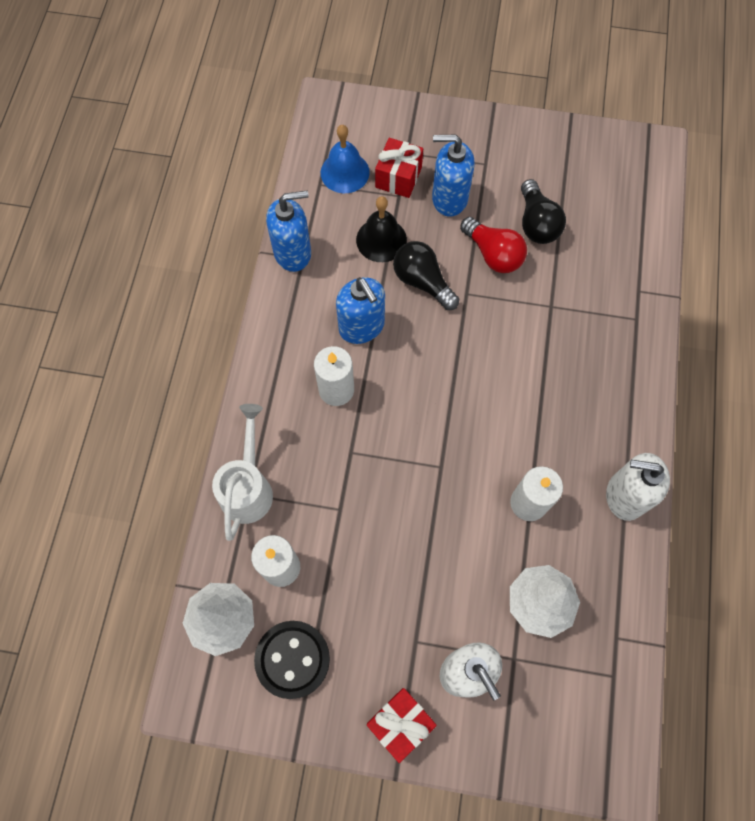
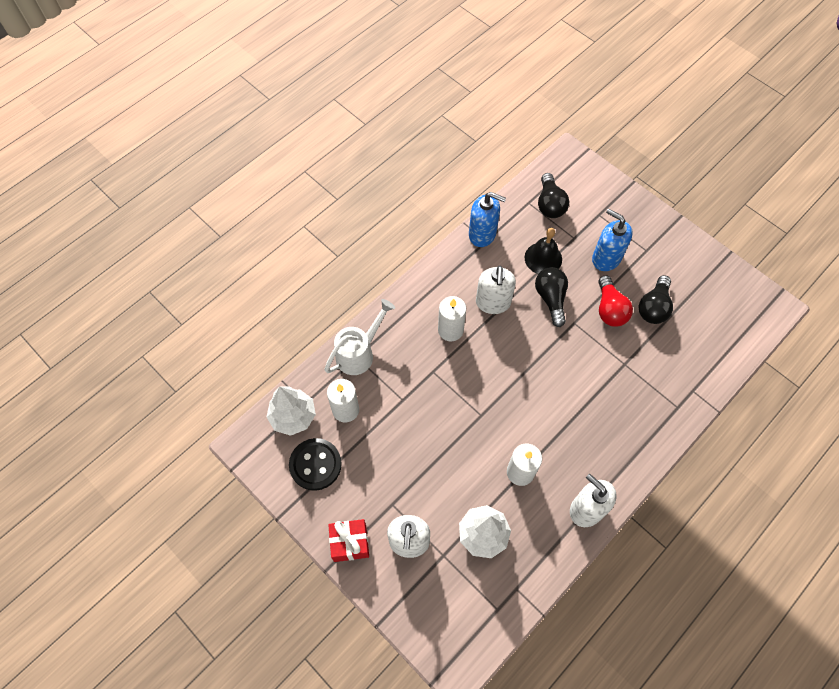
camera: 35 degrees right, 5 degrees down
blue bell [321,125,370,193] -> black light bulb [538,173,569,218]
blue soap dispenser [336,277,385,344] -> white soap dispenser [476,266,516,314]
red gift [375,138,423,198] -> none

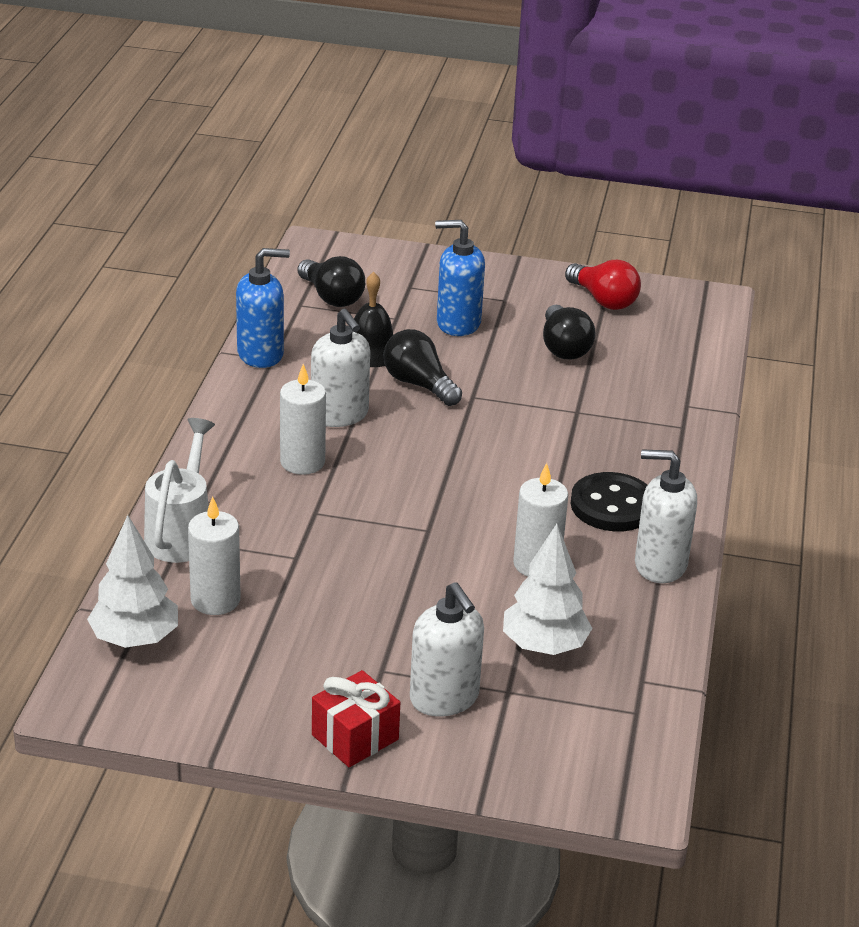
camera: 35 degrees left, 30 degrees down
black button [289,438,342,491] -> black button moved to [570,472,647,532]
red light bulb [598,275,633,327] -> red light bulb moved to [565,260,641,310]

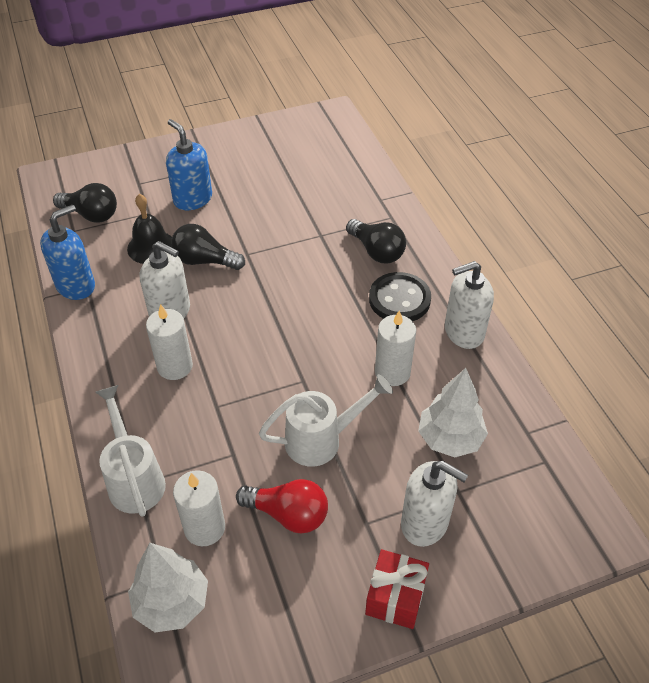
camera: 30 degrees left, 15 degrees up
blue soap dispenser [435,220,485,336] -> blue soap dispenser turned 75 degrees clockwise [166,119,212,210]
black light bulb [543,305,596,360] -> black light bulb moved to [346,219,406,264]
red light bulb [565,260,641,310] -> red light bulb moved to [236,479,328,533]
none -> white watering can [259,374,393,467]

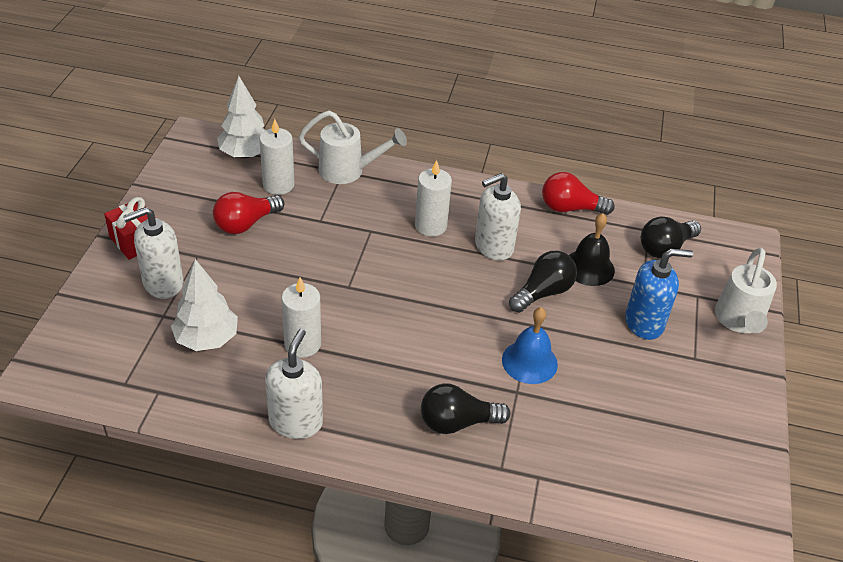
camera: 120 degrees right, 5 degrees down
blue soap dispenser [40,204,95,300] -> red light bulb [542,172,615,215]
white watering can [259,374,393,467] -> white watering can moved to [715,248,777,333]
black button [369,272,431,321] -> none
none -> blue bell [502,307,558,384]

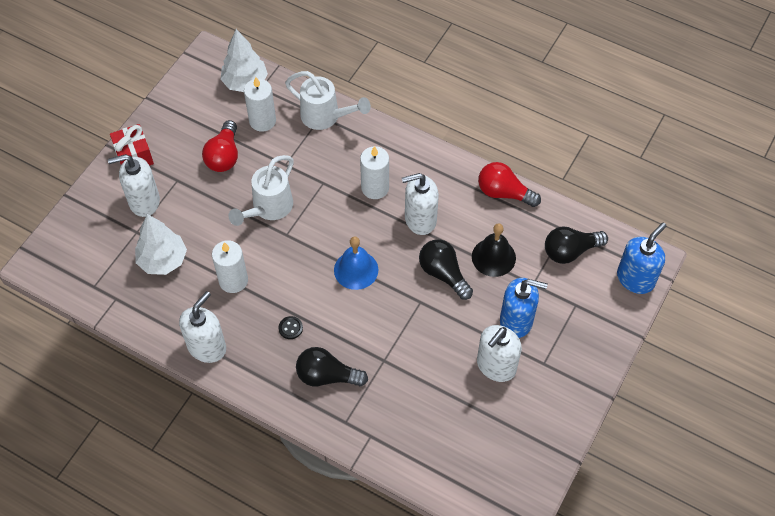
camera: 20 degrees right, 15 degrees up
red light bulb [213,192,284,234] -> red light bulb turned 60 degrees counterclockwise [202,120,238,172]
blue bell [502,307,558,384] -> blue bell moved to [334,236,378,290]
black light bulb [509,251,577,313] -> black light bulb turned 105 degrees counterclockwise [419,240,473,300]
white watering can [715,248,777,333] -> white watering can moved to [228,155,294,226]
none -> black button [279,316,303,339]
none -> white soap dispenser [477,325,522,382]
none -> blue soap dispenser [617,223,666,294]

